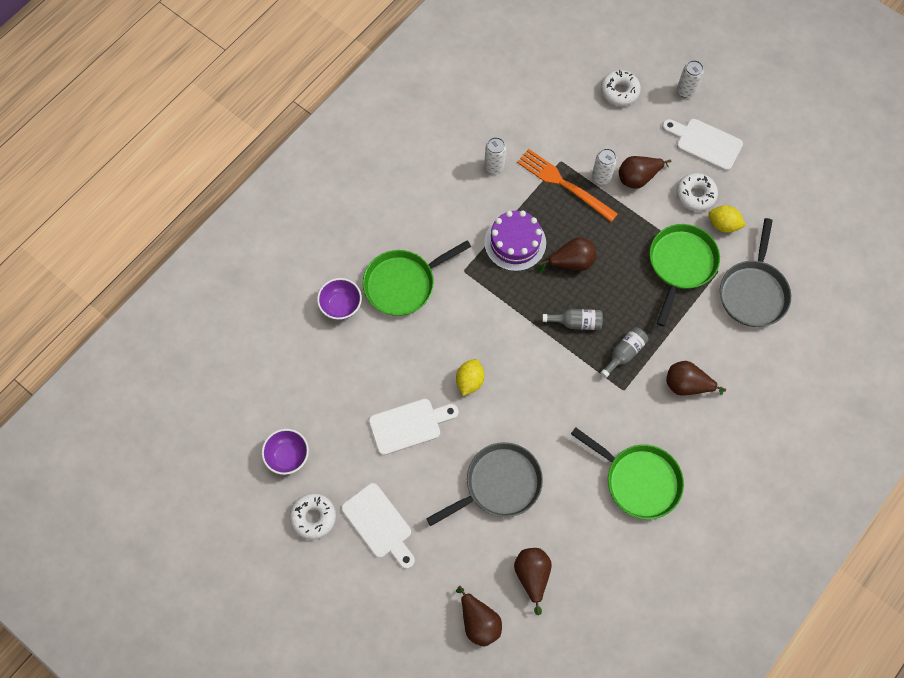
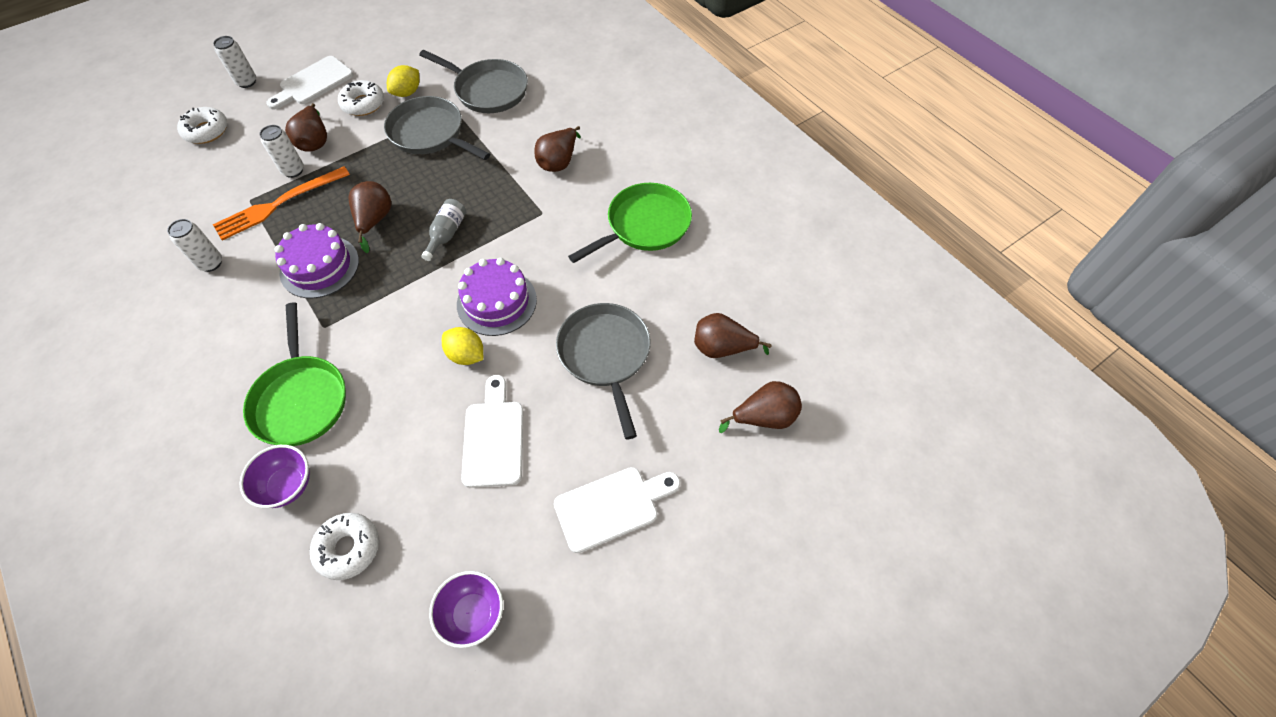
camera: 75 degrees left, 10 degrees down
white donut [290,493,336,540] -> white donut moved to [310,513,379,580]
grey bottle [600,327,648,378] -> none
green pan [649,224,720,327] -> grey pan [384,96,490,160]
none -> purple cake [457,258,537,336]

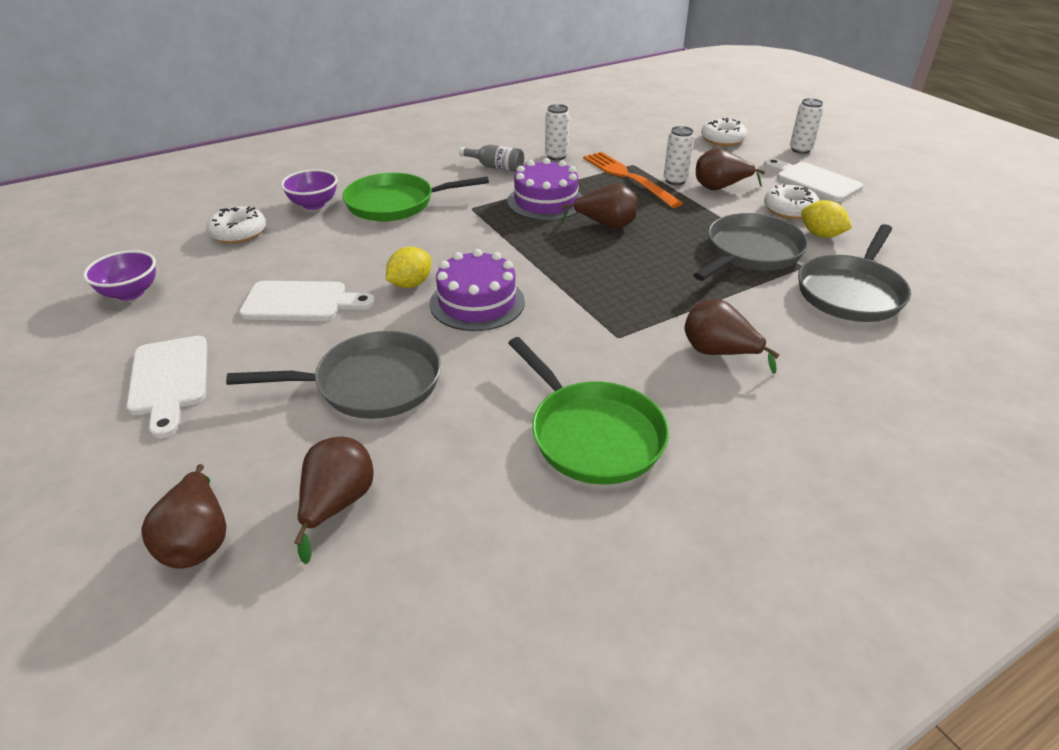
camera: 95 degrees right, 20 degrees down
grey bottle [421,199,466,261] -> grey bottle moved to [459,144,524,172]

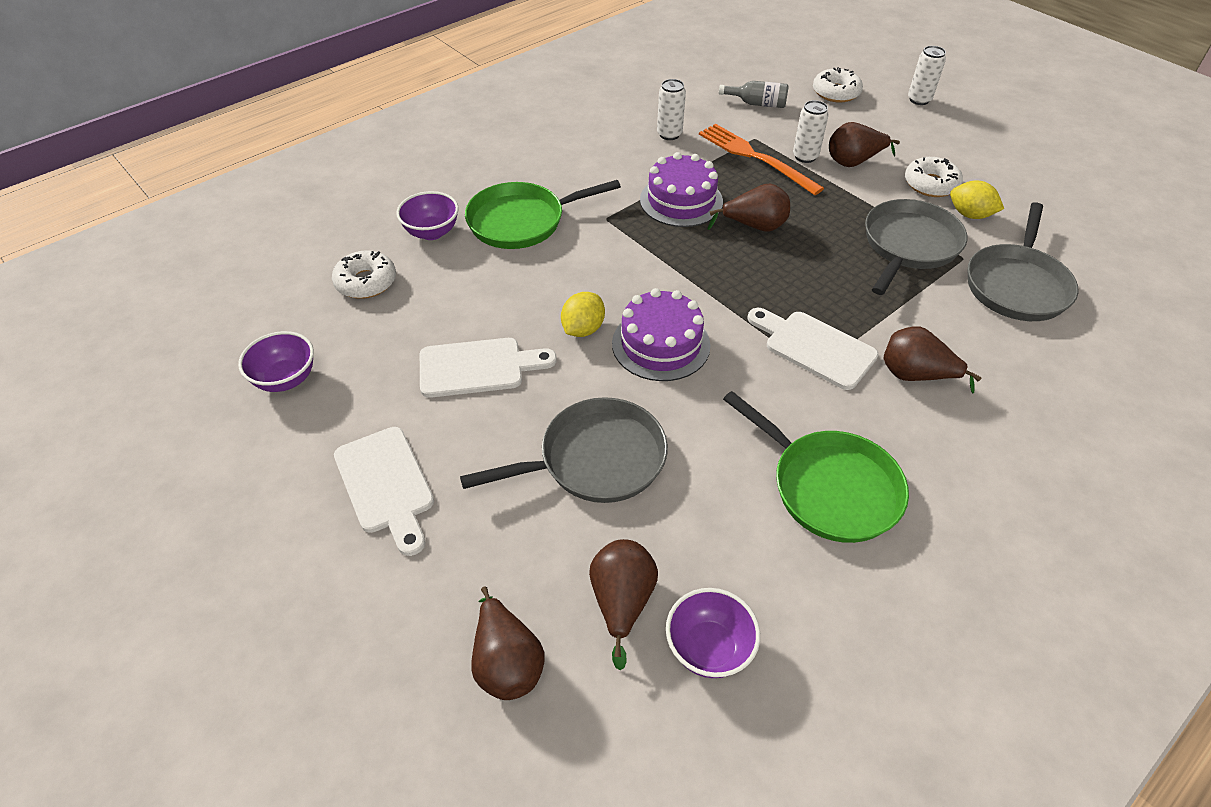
camera: 10 degrees left, 10 degrees up
grey bottle [459,144,524,172] -> grey bottle moved to [719,81,789,108]
white cutting board [764,158,863,201] -> white cutting board moved to [748,308,879,390]
none -> purple bowl [666,588,760,678]

